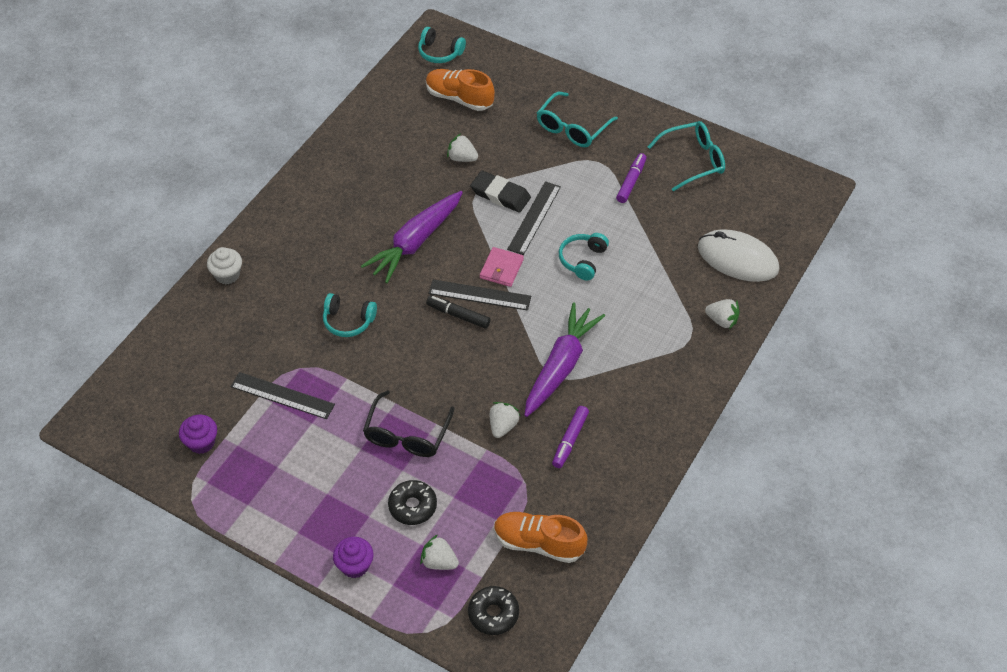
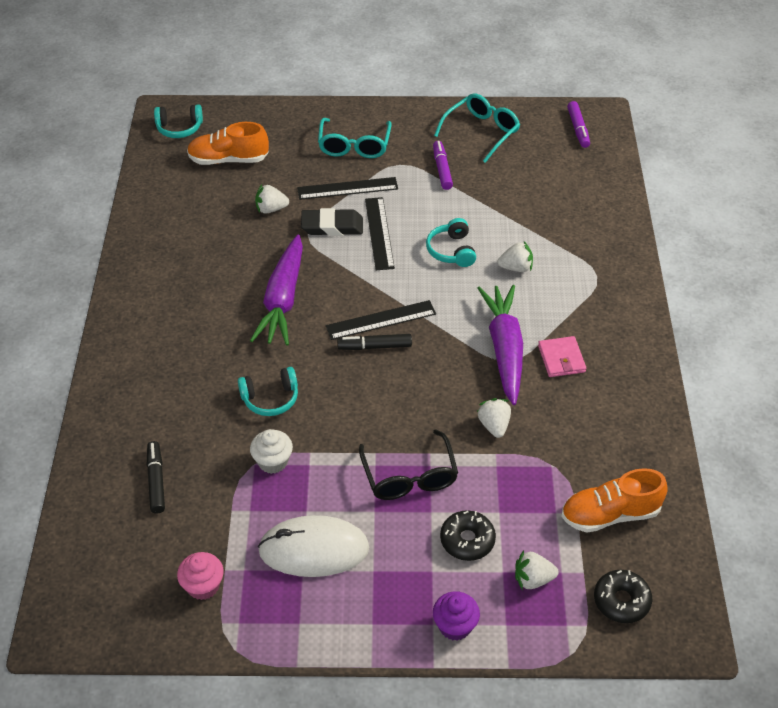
camera: 30 degrees left, 5 degrees down
purple cupcake [179,415,217,454] -> pink cupcake [177,552,224,600]
white cupcake [207,247,242,284] -> white cupcake moved to [250,429,293,474]
black ruler [231,372,335,419] -> black ruler moved to [297,177,398,200]
pink wallet [480,247,524,287] -> pink wallet moved to [538,336,586,377]
purple marker [552,406,589,468] -> purple marker moved to [567,101,590,148]
white mouse [698,229,779,282] -> white mouse moved to [258,515,369,577]
white strawberry [705,299,739,329] -> white strawberry moved to [498,241,533,272]
none -> black marker [147,441,165,513]

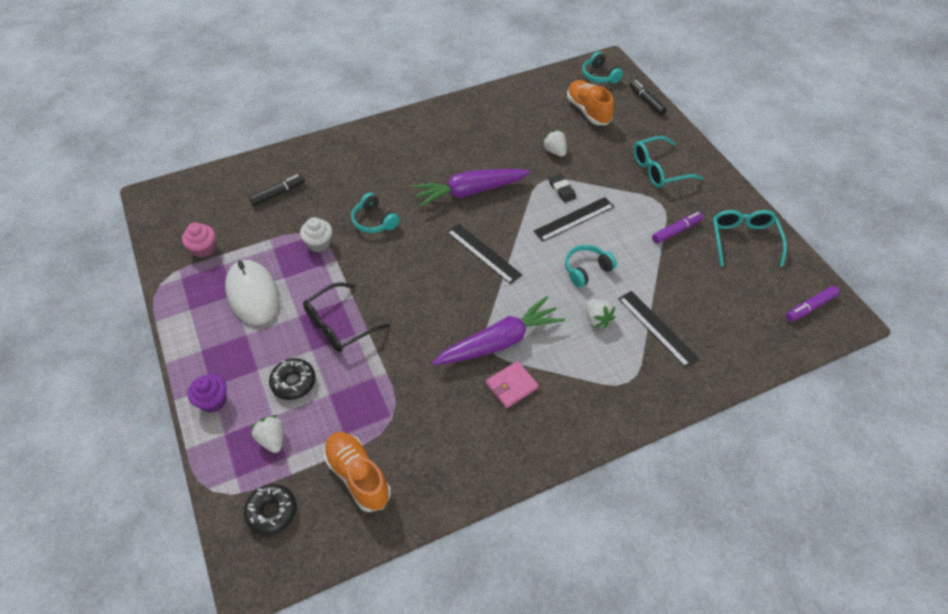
camera: 65 degrees right, 5 degrees up
black ruler [297,177,398,200] -> black ruler moved to [618,291,699,368]
black eraser [301,208,363,236] -> black eraser [549,174,576,203], size x0.65
black marker [337,334,412,350] -> black marker moved to [630,80,667,115]
turquoise glasses [434,94,520,163] -> turquoise glasses turned 105 degrees counterclockwise [712,210,787,267]
white strawberry [477,398,511,438] -> none

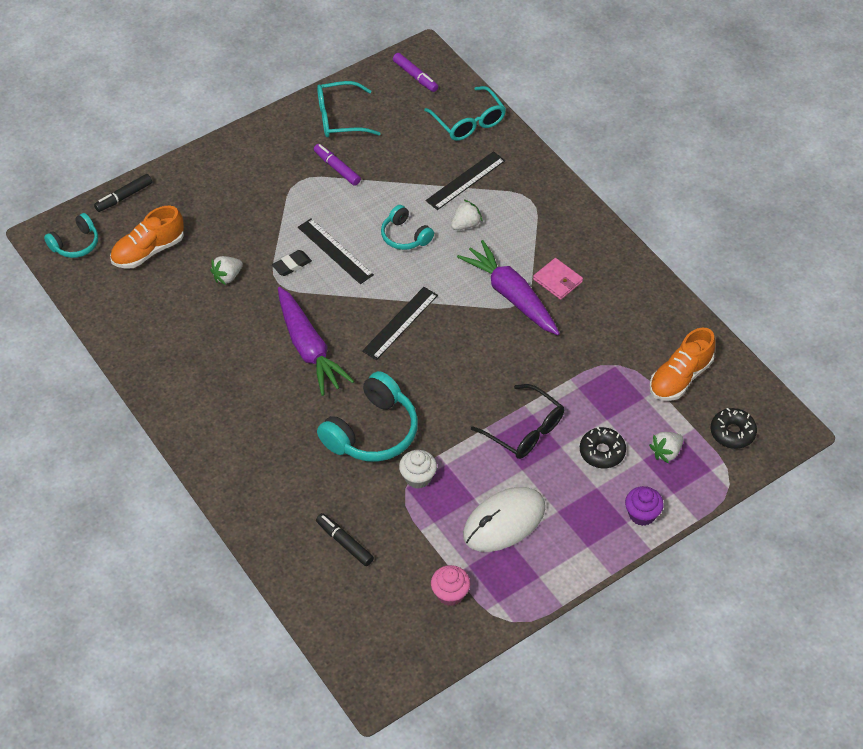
camera: 100 degrees left, 0 degrees up
turquoise headphones [351,192,399,233] -> turquoise headphones [317,371,418,462], size x1.74
turquoise glasses [633,136,703,188] -> turquoise glasses moved to [424,86,506,141]

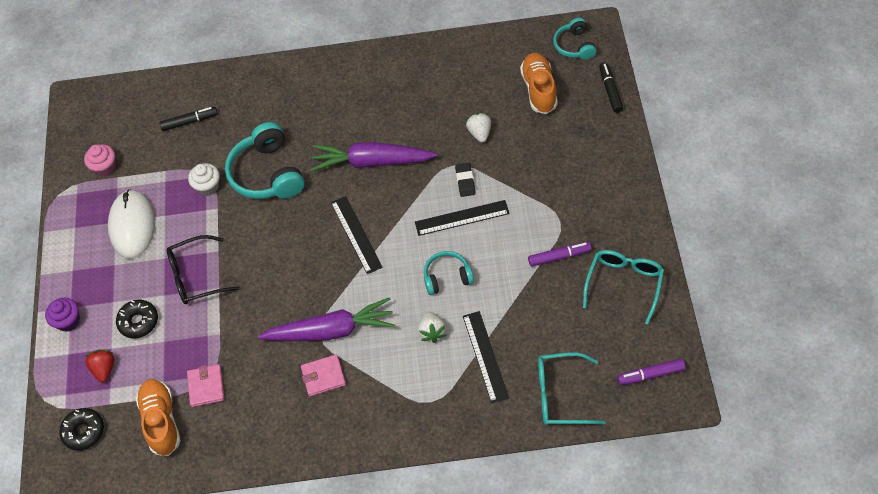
camera: 125 degrees right, 5 degrees up
white strawberry [649,432,683,463] -> red strawberry [85,349,115,382]
none -> pink wallet [187,364,225,407]

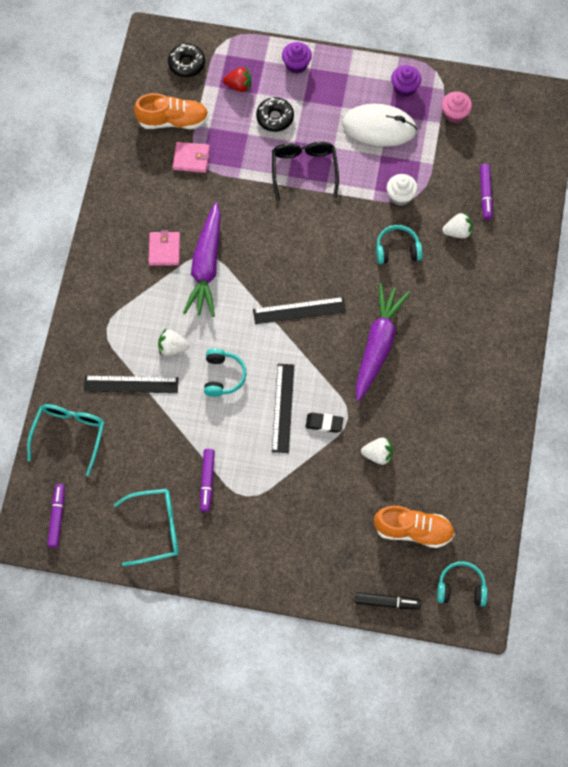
camera: 100 degrees right, 10 degrees up
black marker [160,107,218,131] -> purple marker [480,164,493,220]
turquoise headphones [225,122,305,199] -> turquoise headphones [376,225,423,264], size x0.57
turquoise glasses [583,250,664,324] -> turquoise glasses turned 45 degrees counterclockwise [114,489,179,566]
none -> purple cupcake [391,65,421,97]
none -> white strawberry [442,212,472,238]

